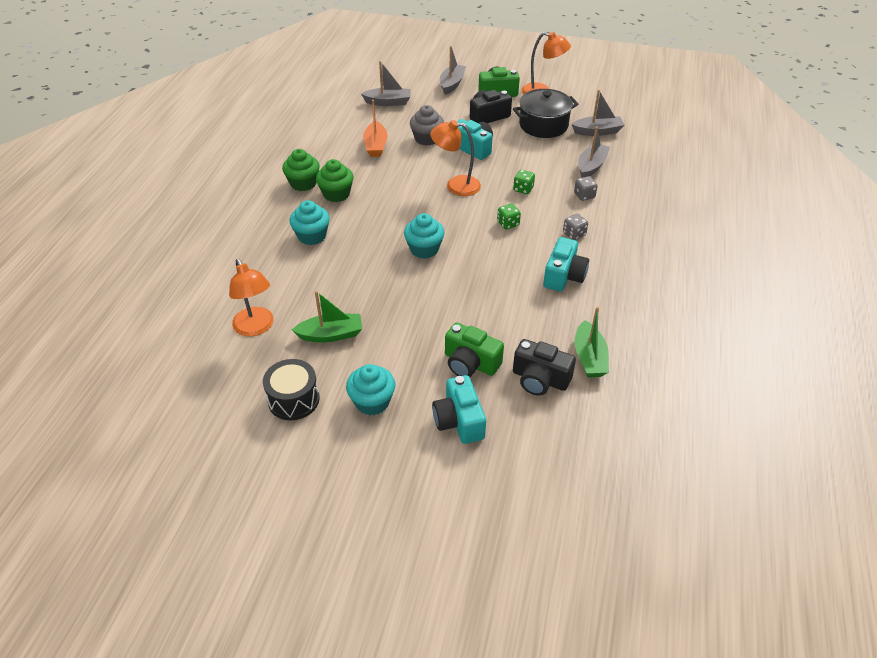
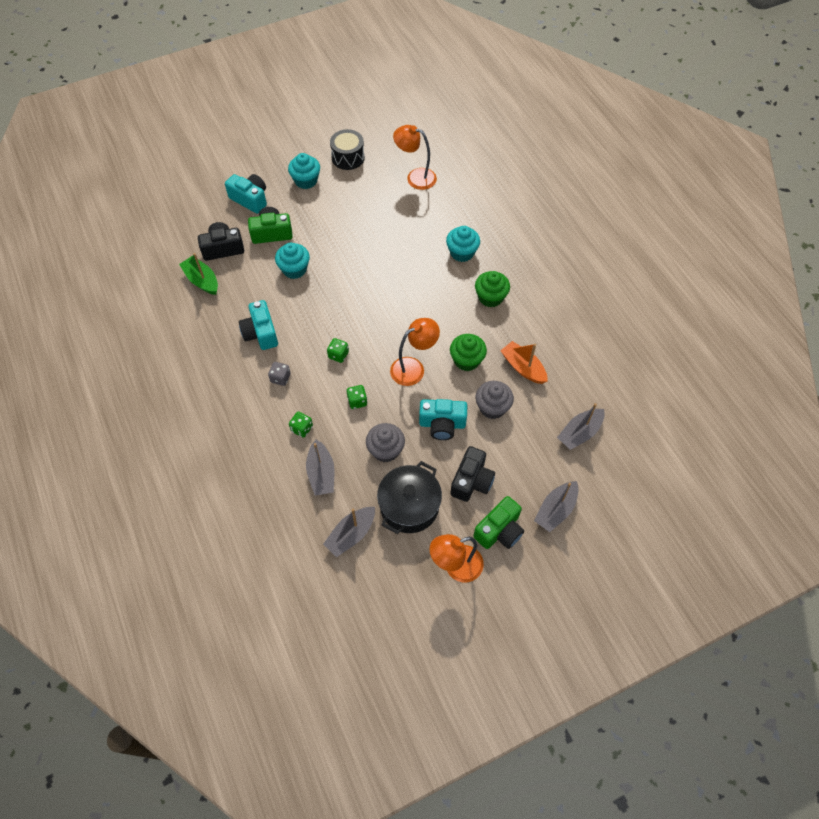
camera: 140 degrees right, 15 degrees up
green cupcake [282,149,320,191] -> green cupcake moved to [450,334,487,371]
green boat [292,291,362,343] -> none
turquoise cupcake [404,213,444,259] -> turquoise cupcake moved to [275,243,310,279]
grey boat [440,46,466,95] -> grey boat turned 60 degrees clockwise [534,481,579,532]
grey dice [574,176,598,201] -> green dice [289,412,313,438]
none -> grey cupcake [366,423,405,462]

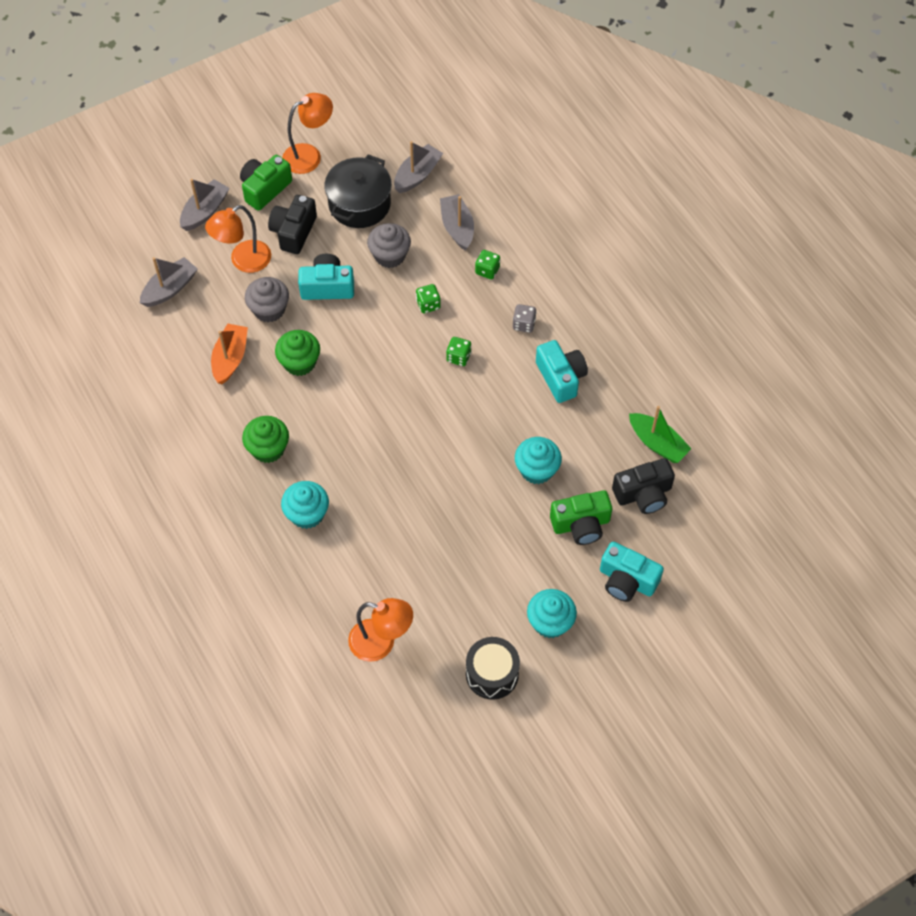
camera: 175 degrees right, 0 degrees up
orange lamp [390,318,440,386] -> orange lamp moved to [205,205,271,273]
orange boat [500,341,548,384] -> orange boat turned 120 degrees counterclockwise [211,324,248,385]

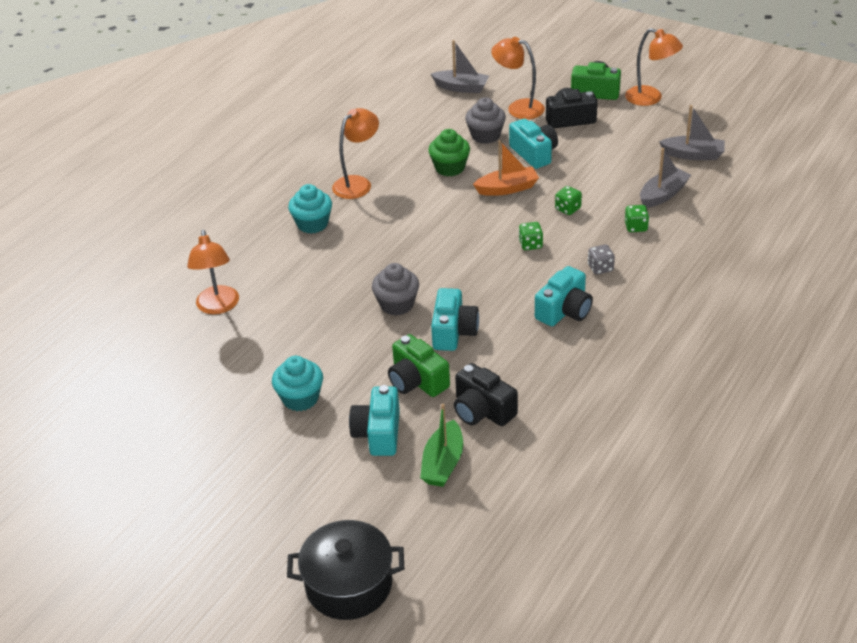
camera: 65 degrees right, 20 degrees down
grey boat [180,179,230,231] -> none
orange boat [211,324,248,385] -> orange boat moved to [473,140,539,196]
green cupcake [242,416,289,463] -> orange lamp [332,108,379,199]
black pot [324,154,392,228] -> black pot moved to [287,520,404,620]
grey cupcake [367,223,411,268] -> grey cupcake moved to [372,263,419,316]
black drum [466,637,520,700] -> none
turquoise cupcake [515,437,562,484] -> turquoise camera [431,288,479,351]
green boat [629,406,692,463] -> green boat moved to [420,404,463,487]

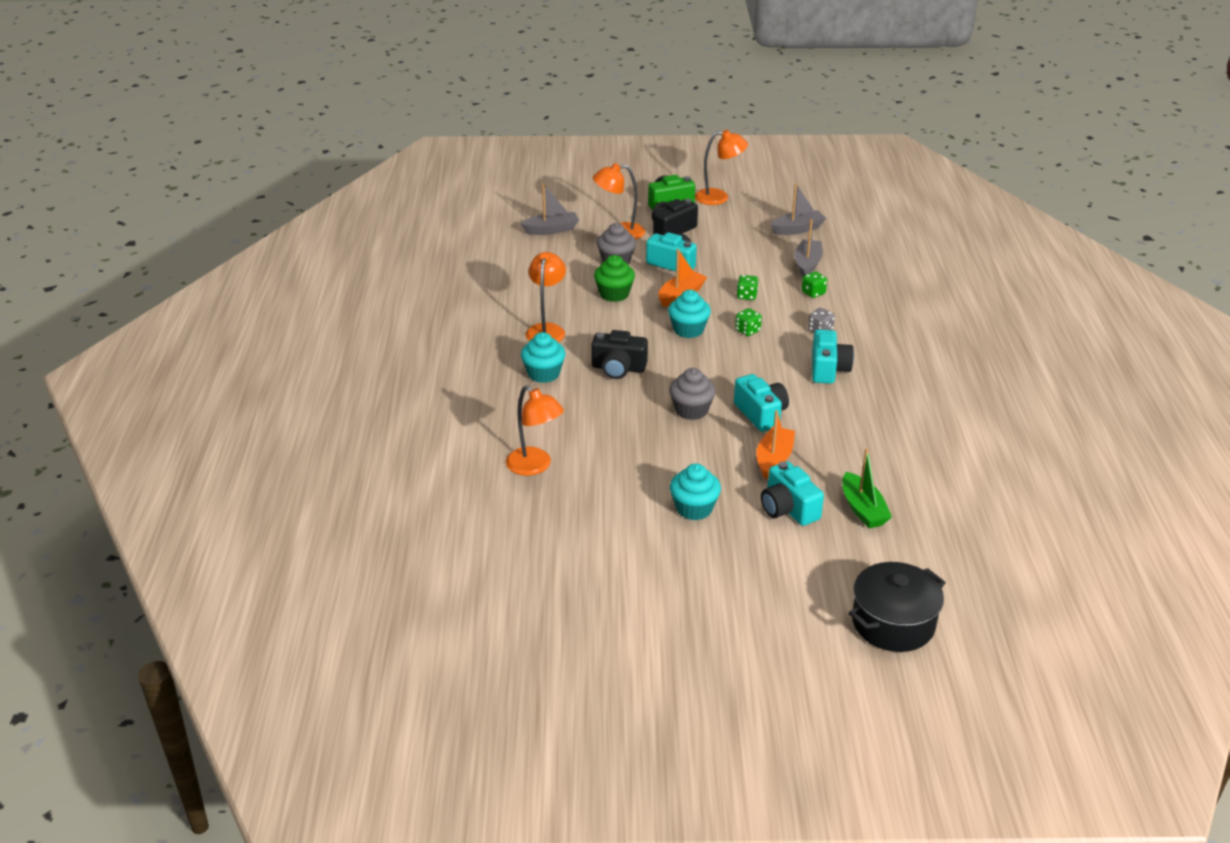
camera: 35 degrees left, 5 degrees down
green camera [388,334,450,397] -> orange boat [756,410,795,479]
black camera [454,363,518,426] -> black camera moved to [591,330,648,379]
none -> turquoise cupcake [668,290,711,338]

